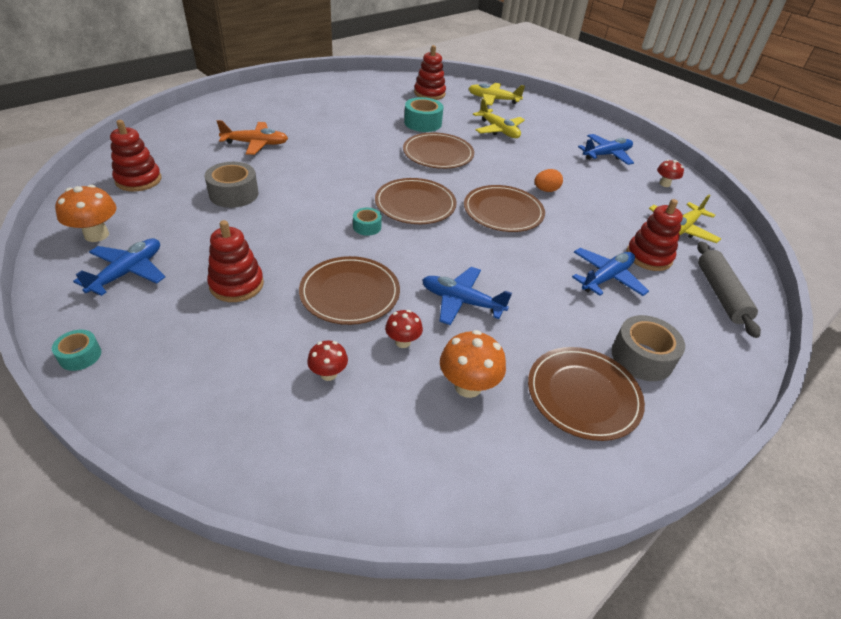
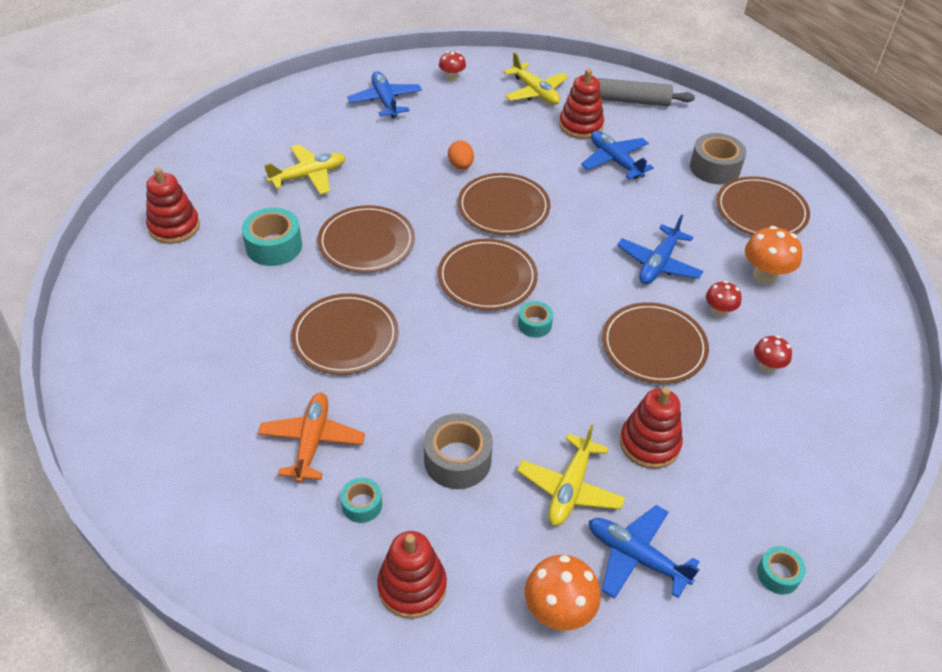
camera: 80 degrees left, 5 degrees up
yellow plane [468,83,525,106] -> yellow plane moved to [517,424,625,526]
none -> brown plate [291,293,399,375]
none -> turquoise tape [341,478,382,523]

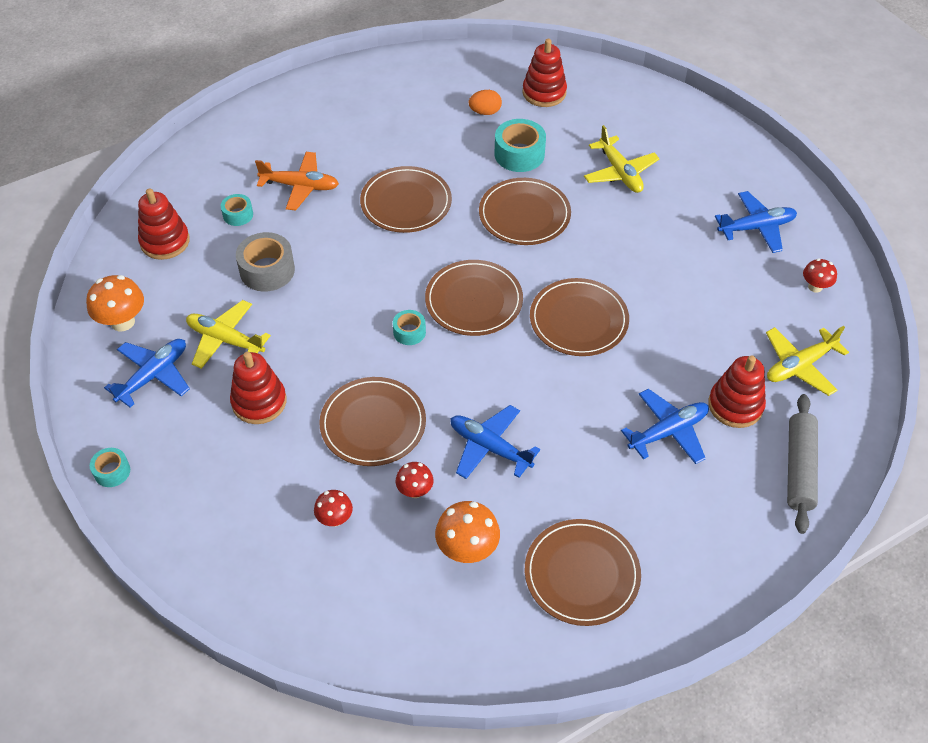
camera: 95 degrees right, 5 degrees up
orange egg [448,141,474,169] -> orange egg moved to [469,90,502,115]
grey tape [690,133,746,184] -> none

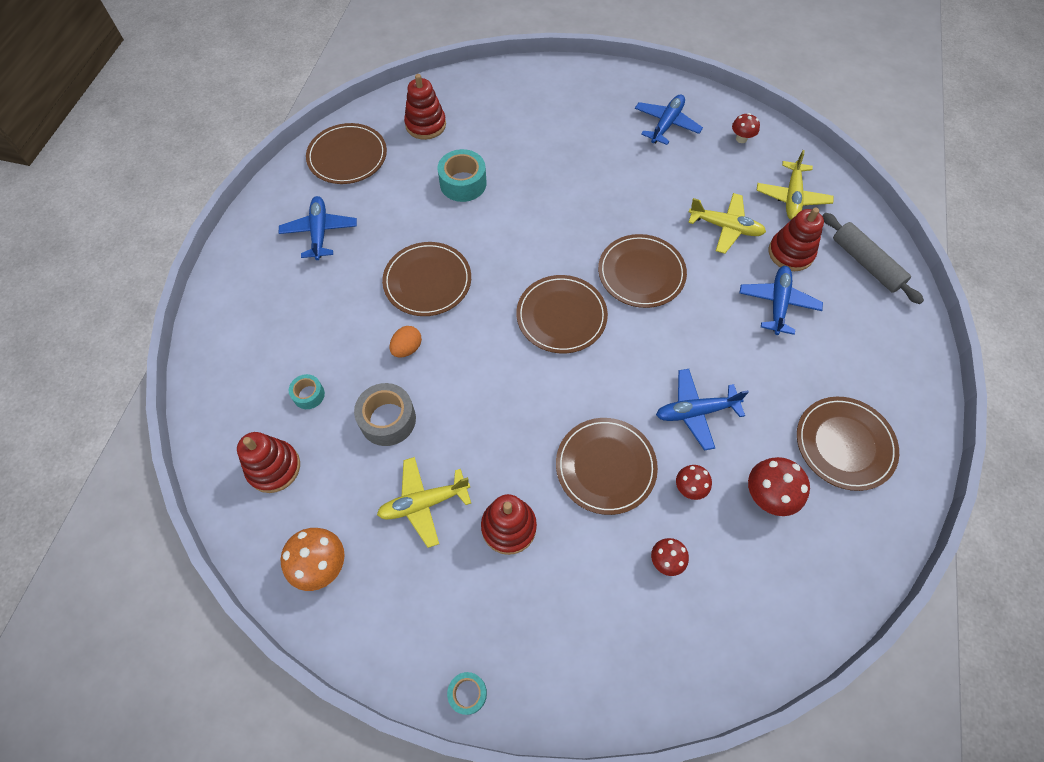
camera: 45 degrees left, 10 degrees up
blue plane [104,339,190,407] -> blue plane moved to [279,196,357,260]
orange plane [255,152,339,211] -> none
turquoise tape [393,310,426,345] -> none
orange mushroom [435,501,500,563] -> red mushroom [748,457,810,516]
orange egg [469,90,502,115] -> orange egg moved to [390,326,422,357]
brown plate [479,178,571,245] -> brown plate moved to [306,123,387,184]
yellow plane [584,125,660,193] -> yellow plane moved to [688,193,766,254]

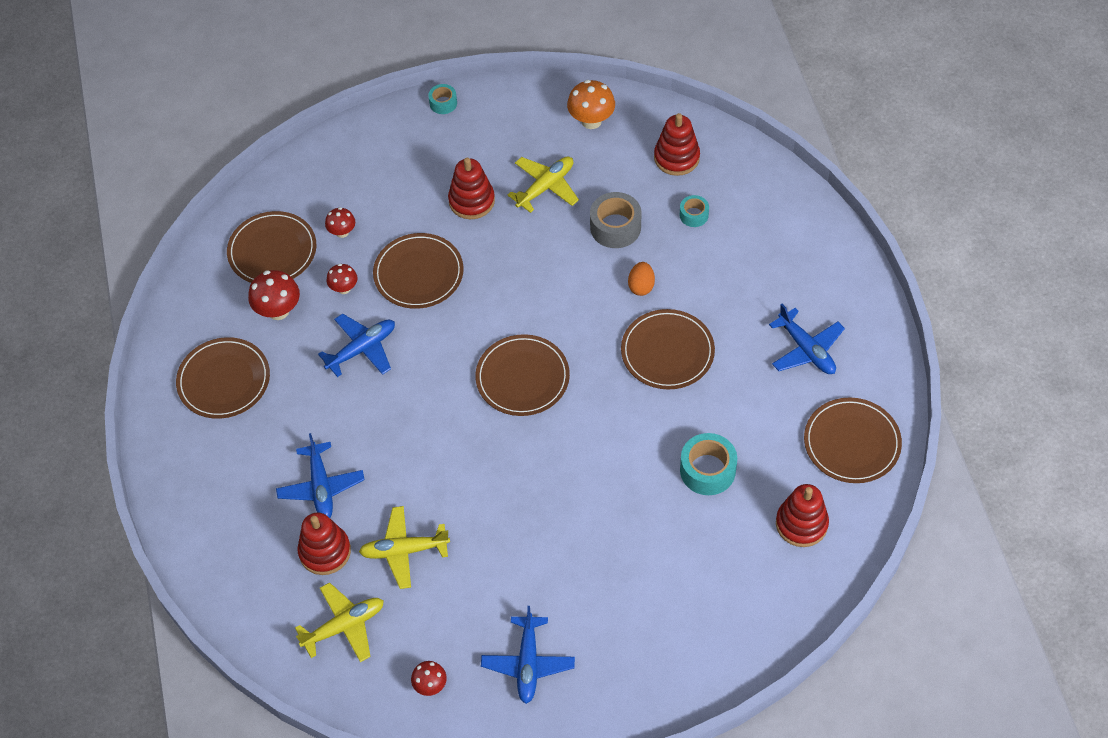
camera: 155 degrees right, 5 degrees down
brown plate [598,234,687,308] -> brown plate moved to [227,211,316,283]
yellow plane [757,150,834,220] -> yellow plane turned 75 degrees clockwise [295,582,384,662]
grey rolling pin [822,213,924,304] -> none

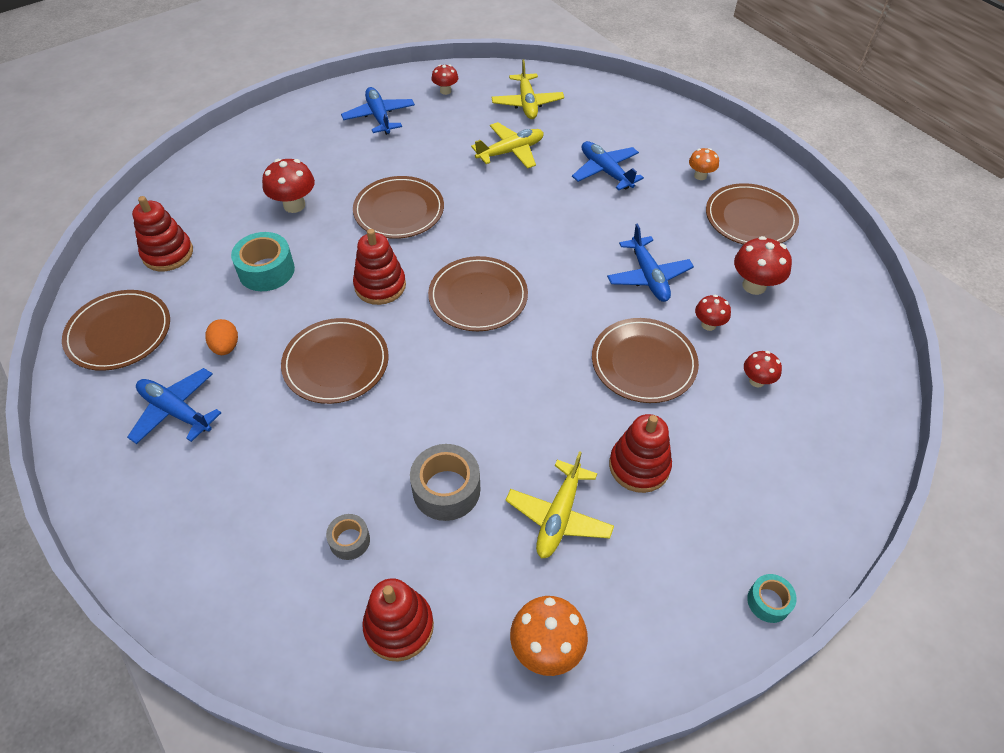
camera: 155 degrees right, 5 degrees down
brown plate [227,211,316,283] -> brown plate moved to [353,176,444,239]
yellow plane [295,582,384,662] -> yellow plane turned 45 degrees counterclockwise [491,59,564,119]
red stacking toy [298,512,351,575] -> red stacking toy moved to [353,229,406,305]
blue plane [318,314,395,377] -> blue plane turned 45 degrees counterclockwise [607,224,694,302]
orange egg [628,262,655,296] -> orange egg moved to [206,319,238,355]
turquoise tape [680,195,709,227] -> grey tape [326,514,370,560]
none -> red mushroom [262,159,315,213]
none -> orange mushroom [689,148,719,180]

